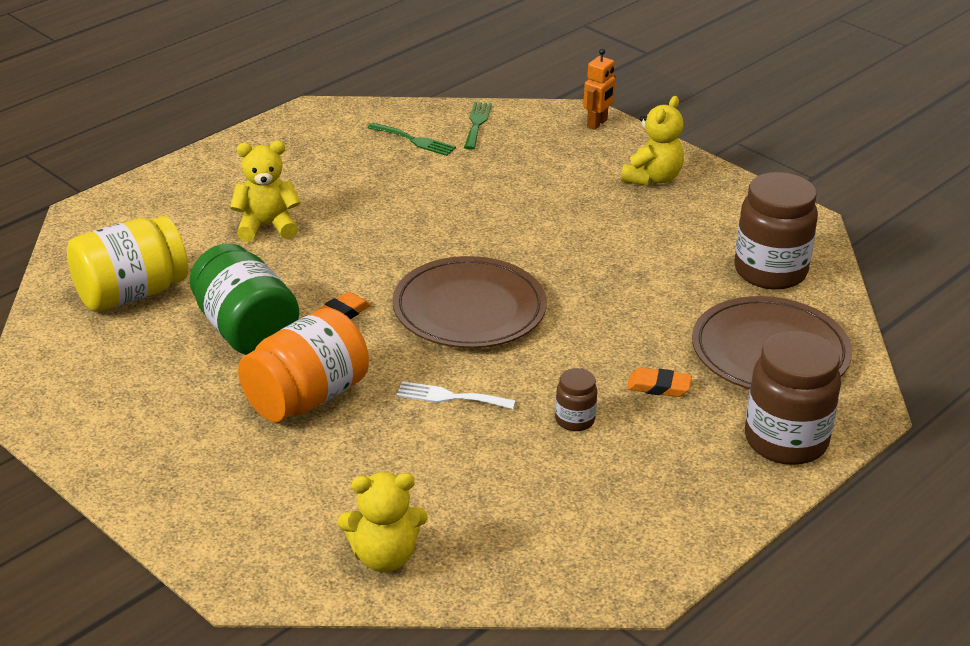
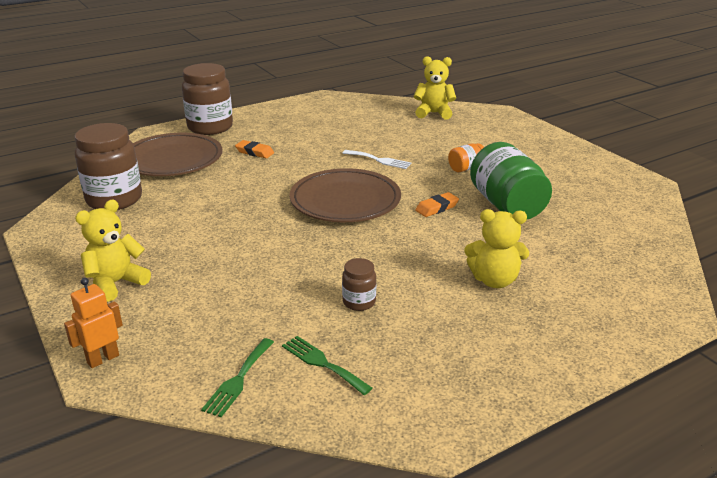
camera: 165 degrees left, 5 degrees down
yellow jar [67,216,188,312] -> none
orange jar [238,308,369,422] -> orange jar [448,143,484,172], size x0.48
brown jar [555,368,597,431] -> brown jar moved to [342,258,376,311]

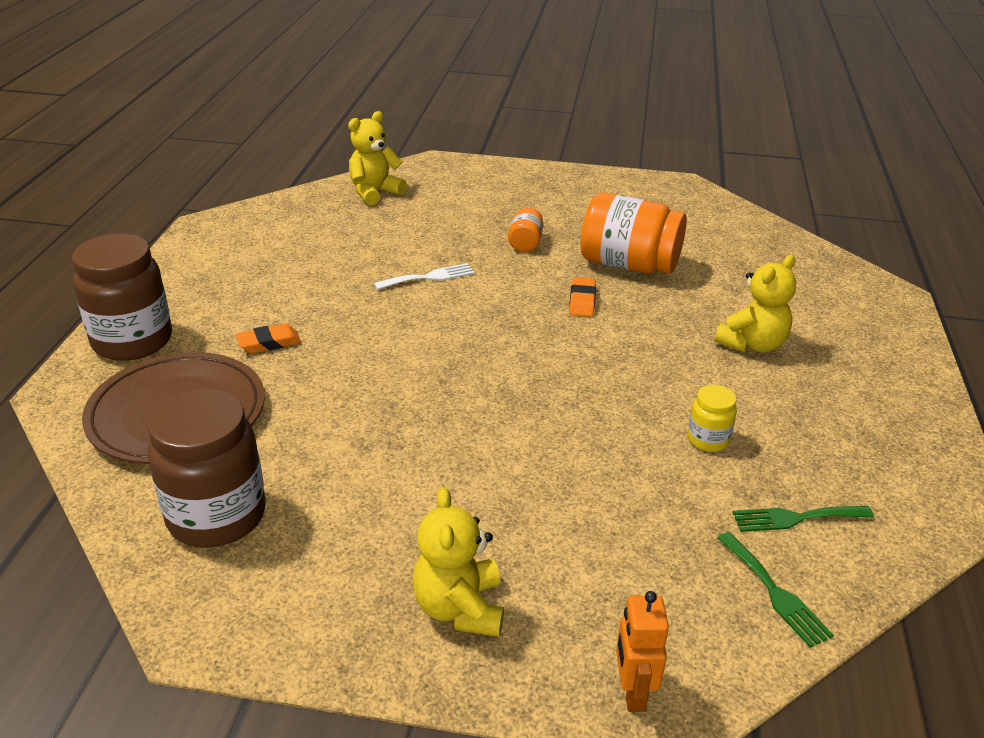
camera: 50 degrees left, 5 degrees up
brown plate [290,168,401,222] -> none
brown jar [342,258,376,311] -> yellow jar [688,385,737,452]
green jar [470,142,552,219] -> orange jar [581,192,687,274]

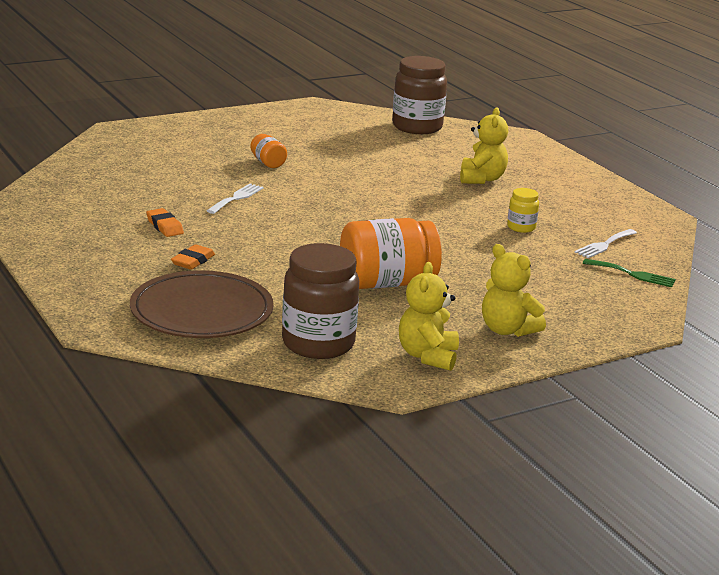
camera: 40 degrees left, 10 degrees down
brown jar [72,233,172,361] -> brown jar moved to [392,56,447,134]
yellow teddy bear [348,111,407,205] -> yellow teddy bear moved to [399,262,459,371]
orange eraser [569,277,596,317] -> orange eraser moved to [146,208,184,237]
orange jar [581,192,687,274] -> orange jar moved to [340,218,442,289]
orange robot [616,591,669,712] -> none
green fork [732,506,874,532] -> white fork [574,229,637,258]

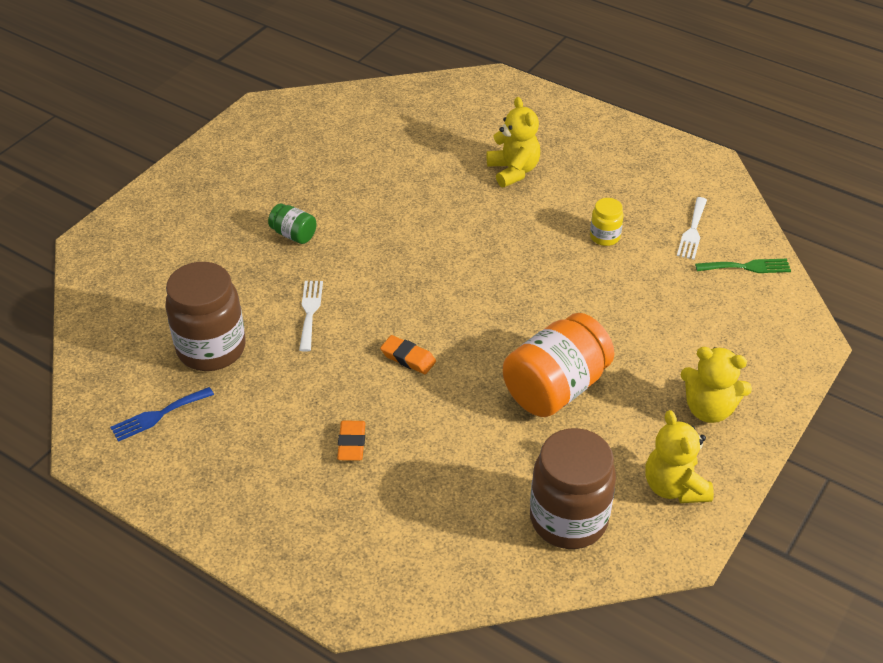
camera: 25 degrees left, 20 degrees up
brown plate [130,270,274,338] -> none
orange eraser [146,208,184,237] -> orange eraser moved to [380,335,436,374]
orange jar [250,134,287,168] -> green jar [268,203,317,244]
brown jar [392,56,447,134] -> brown jar moved to [165,262,246,371]
none -> blue fork [110,387,214,442]

